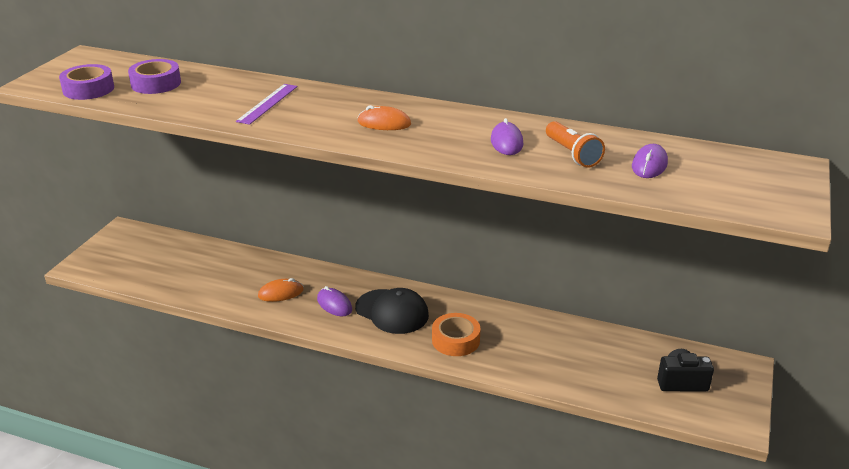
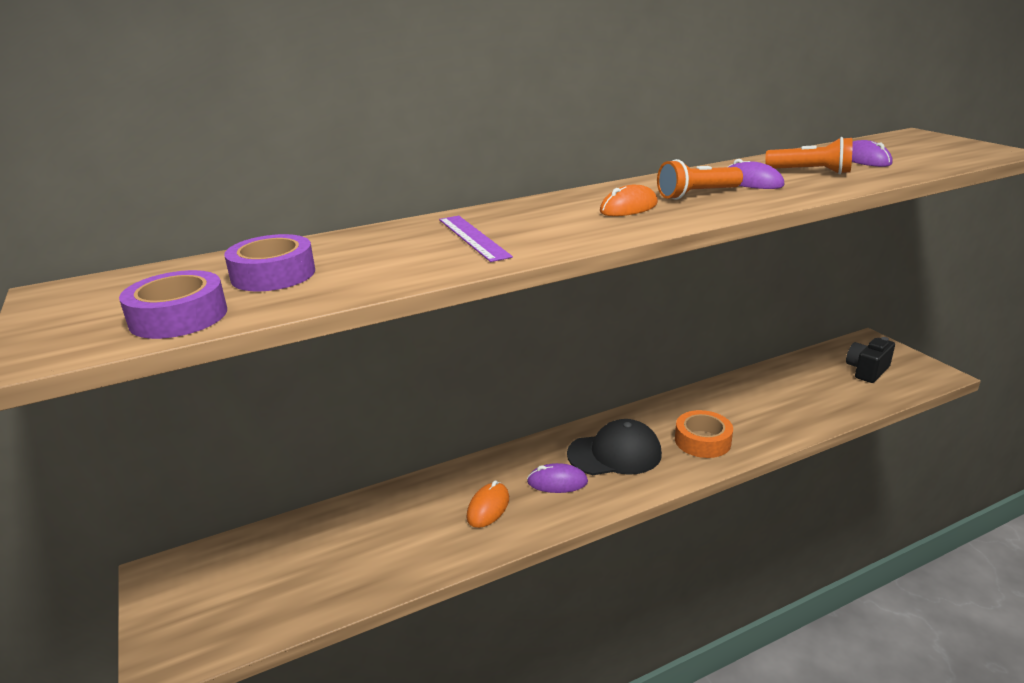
camera: 45 degrees left, 5 degrees down
none -> orange flashlight [657,159,743,200]

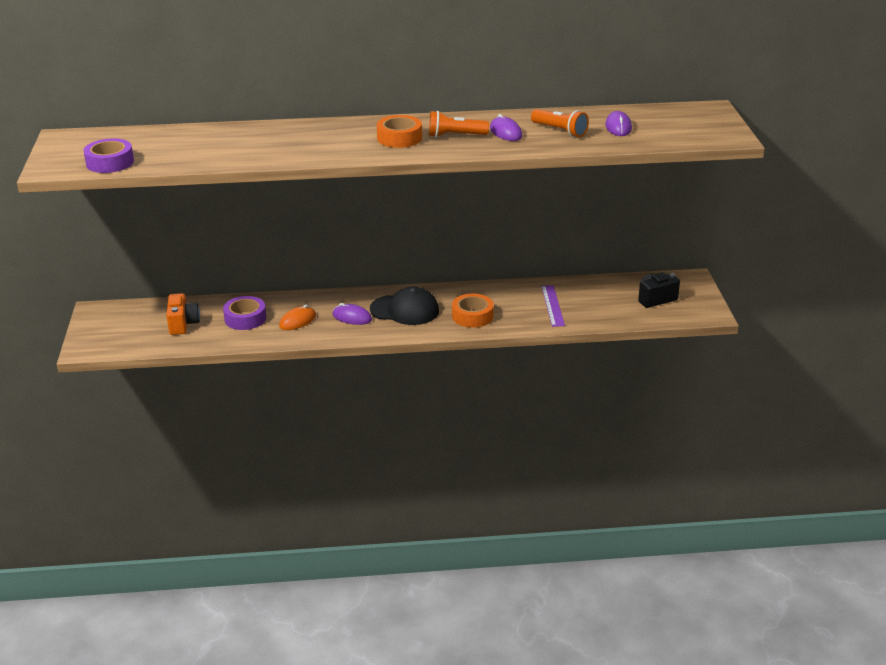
camera: 20 degrees right, 5 degrees up
purple tape [224,234,315,291] -> purple tape moved to [223,296,266,330]
purple ruler [439,216,513,262] -> purple ruler moved to [541,285,565,327]
orange mouse [600,185,658,216] -> orange tape [377,115,422,148]
none -> orange camera [166,293,200,335]

